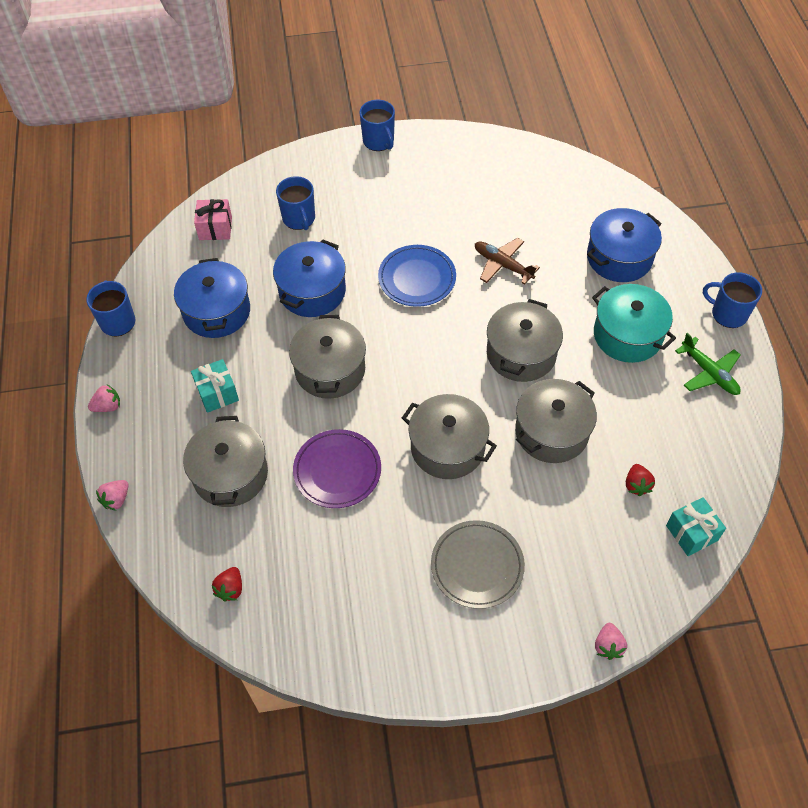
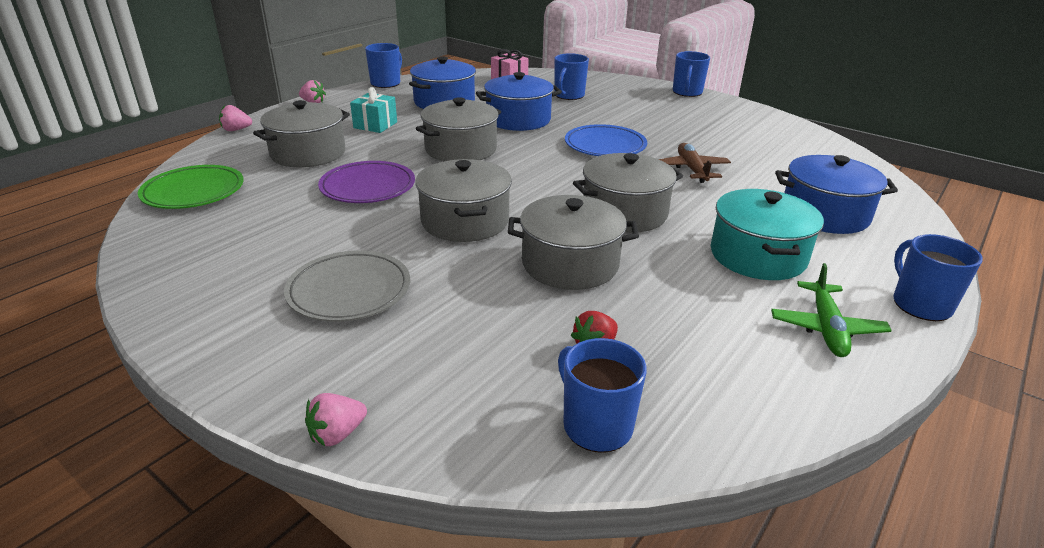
camera: 45 degrees right, 25 degrees down
red strawberry [212,567,242,601] -> green plate [138,165,244,209]
turquoise gift [666,497,726,556] -> blue mug [558,338,647,453]

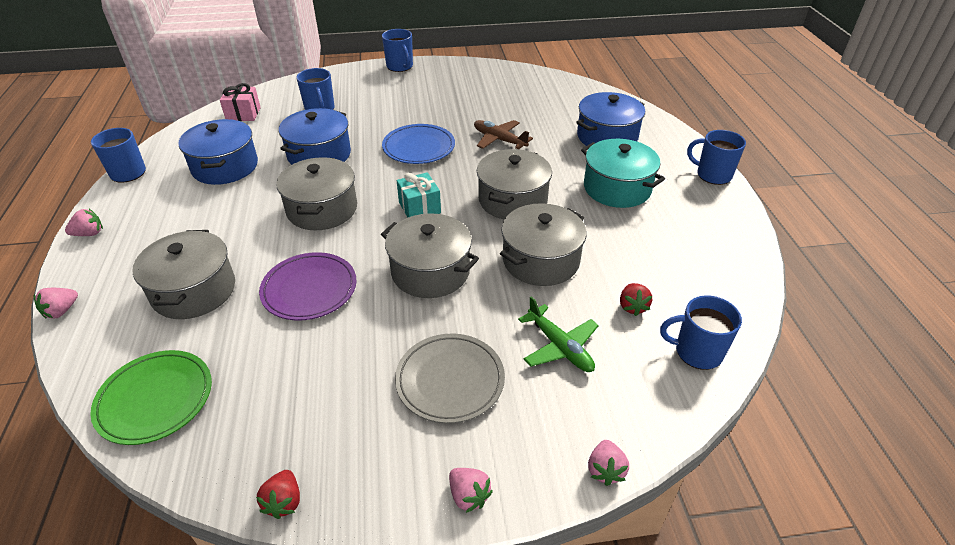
camera: 45 degrees left, 10 degrees up
turquoise gift [350,87,397,133] -> turquoise gift moved to [397,172,441,217]
green plane [771,263,892,357] -> green plane moved to [518,296,599,372]
none -> red strawberry [256,470,300,519]
none -> pink strawberry [449,468,493,513]

